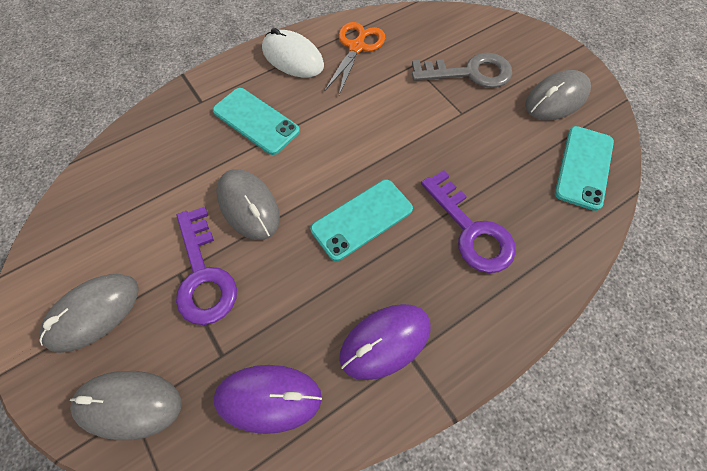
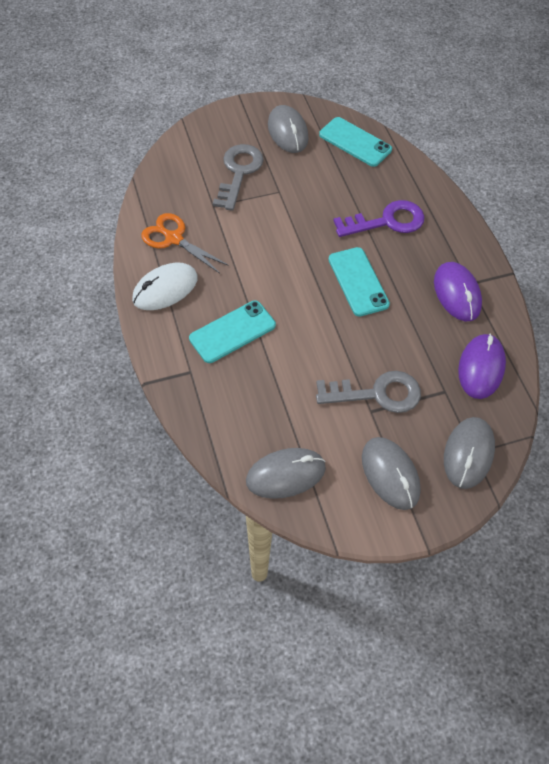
camera: 75 degrees left, 5 degrees down
purple key [176,207,237,325] -> grey key [316,371,421,413]
grey mouse [216,169,280,240] -> grey mouse moved to [246,448,326,499]

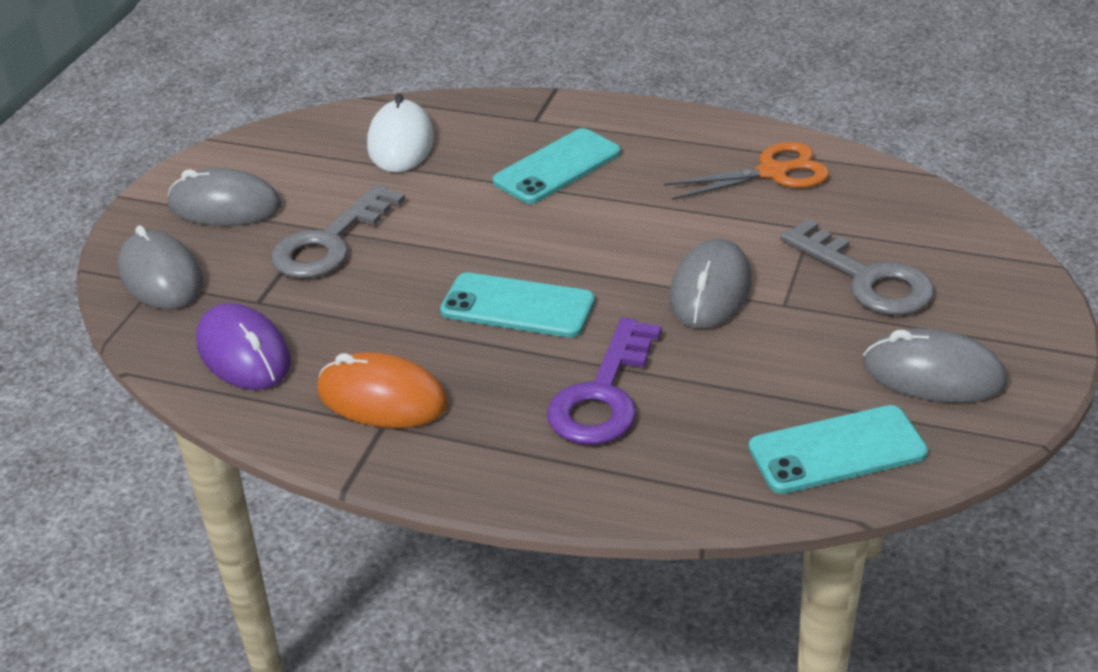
camera: 130 degrees right, 20 degrees down
white mouse [132,263,198,310] -> white mouse moved to [367,93,434,173]
turquoise phone [189,300,276,363] -> turquoise phone turned 45 degrees clockwise [493,128,621,204]
grey mouse [246,448,326,499] -> grey mouse moved to [670,239,751,329]
purple mouse [434,262,482,321] -> orange mouse [317,352,448,428]

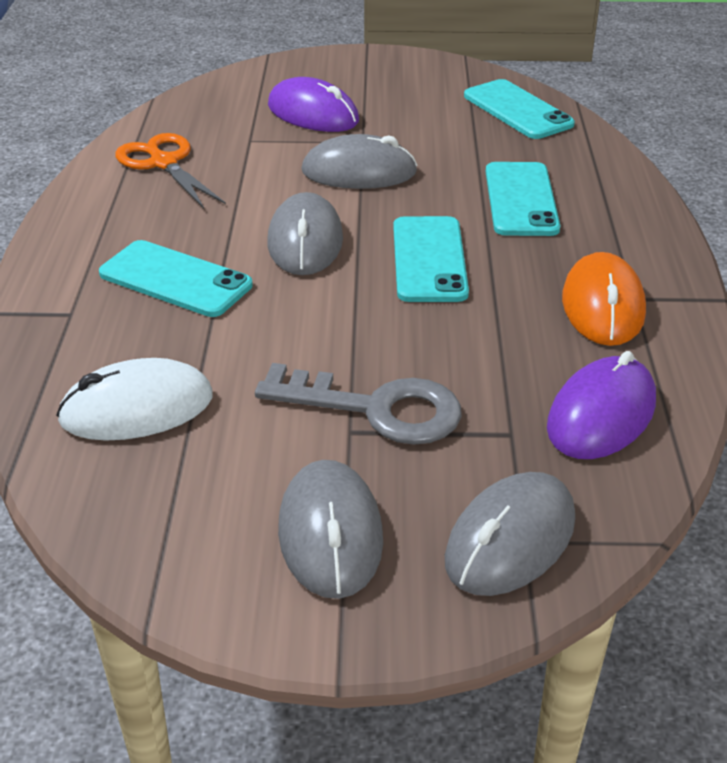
camera: 110 degrees left, 0 degrees up
purple key [547,317,662,445] -> turquoise phone [486,162,561,236]
grey key [780,219,934,315] -> purple mouse [268,77,359,132]
grey mouse [863,328,1007,403] -> grey mouse moved to [267,192,343,275]

